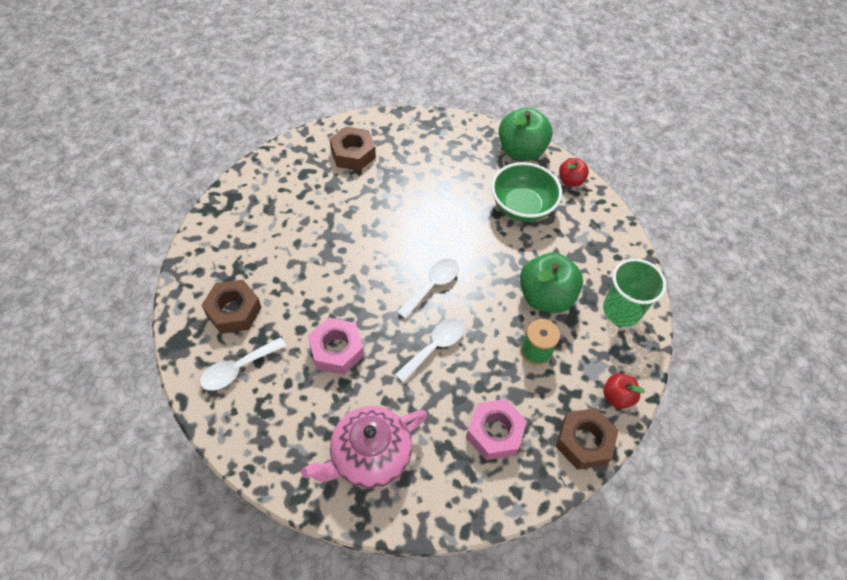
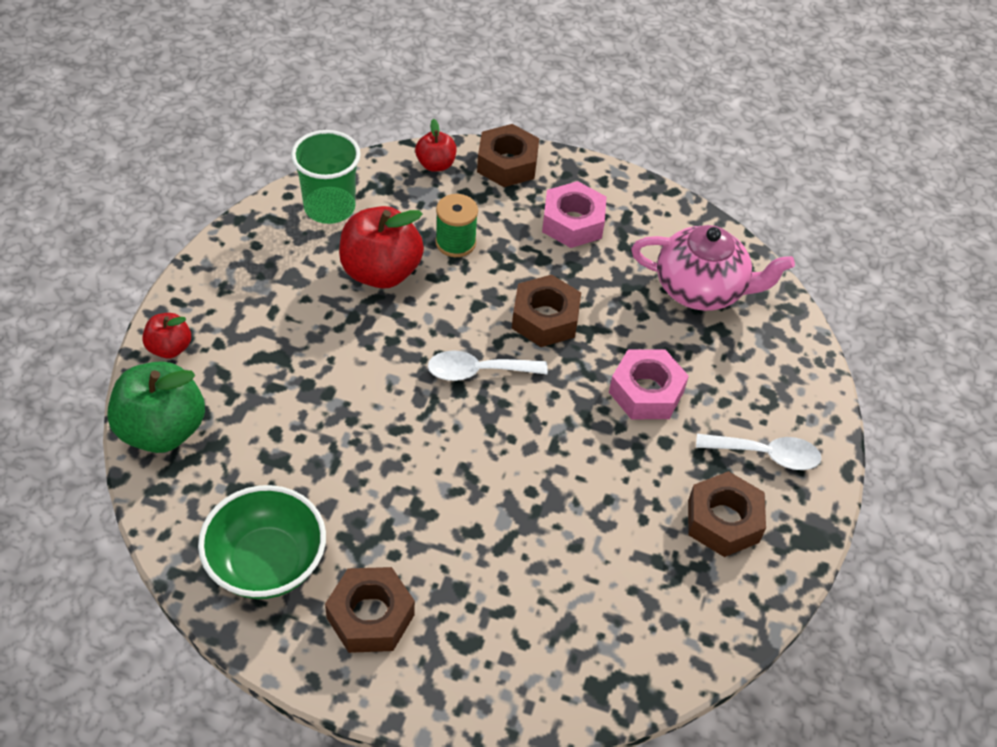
camera: 135 degrees left, 5 degrees down
white spoon [395,318,464,382] -> brown nut [512,275,581,347]
green bowl [491,162,562,222] -> green bowl moved to [198,485,326,599]
green apple [520,253,583,313] -> red apple [339,206,424,289]

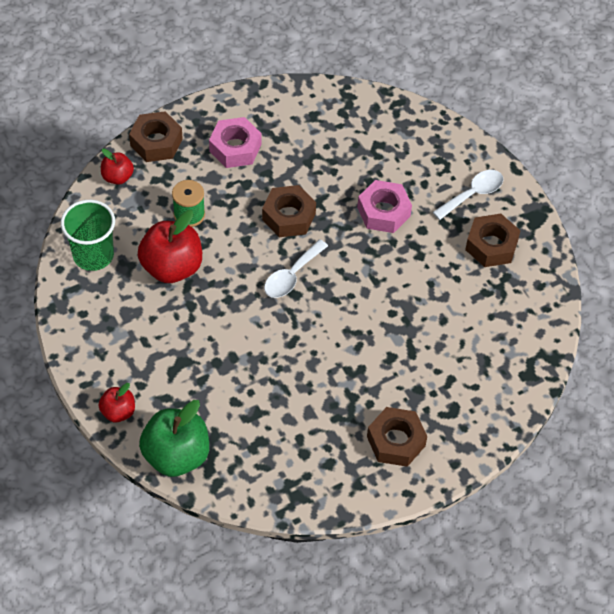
camera: 45 degrees left, 5 degrees up
green bowl [198,485,326,599] -> none
pink teapot [631,225,795,311] -> none

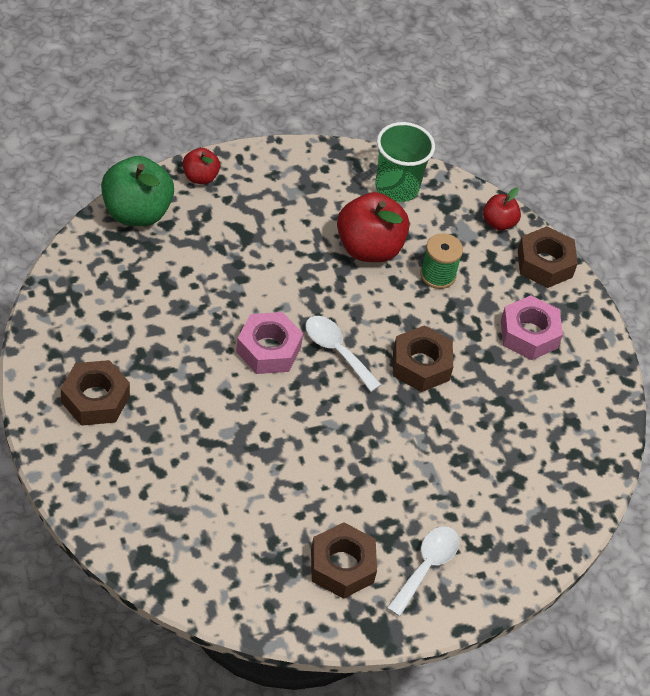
camera: 95 degrees right, 5 degrees down
pink nut [357,180,412,233] -> pink nut moved to [236,312,303,374]
white spoon [433,170,503,220] -> white spoon turned 120 degrees counterclockwise [387,526,459,616]

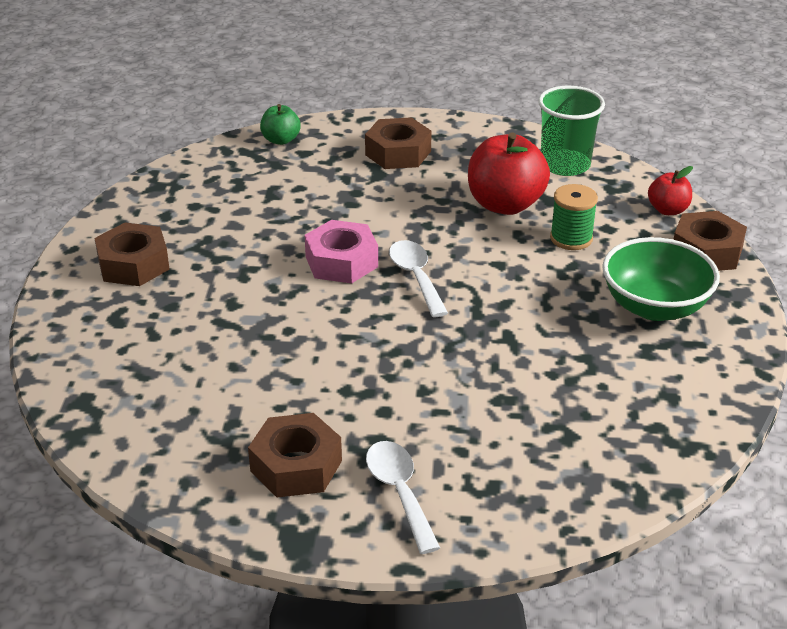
camera: 30 degrees right, 15 degrees down
green apple [101,156,174,226] -> green apple [260,104,301,145], size x0.53
red apple [183,148,220,184] -> none
white spoon [387,526,459,616] -> white spoon turned 75 degrees counterclockwise [366,441,440,554]
brown nut [393,325,453,392] -> brown nut moved to [365,117,432,169]
pink nut [501,295,563,360] -> green bowl [602,237,720,321]

